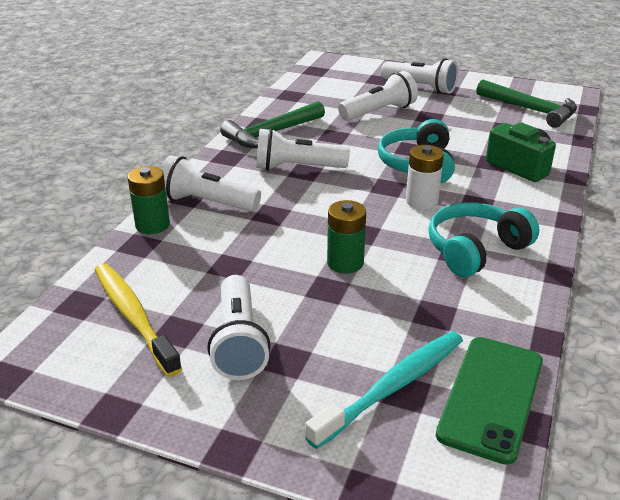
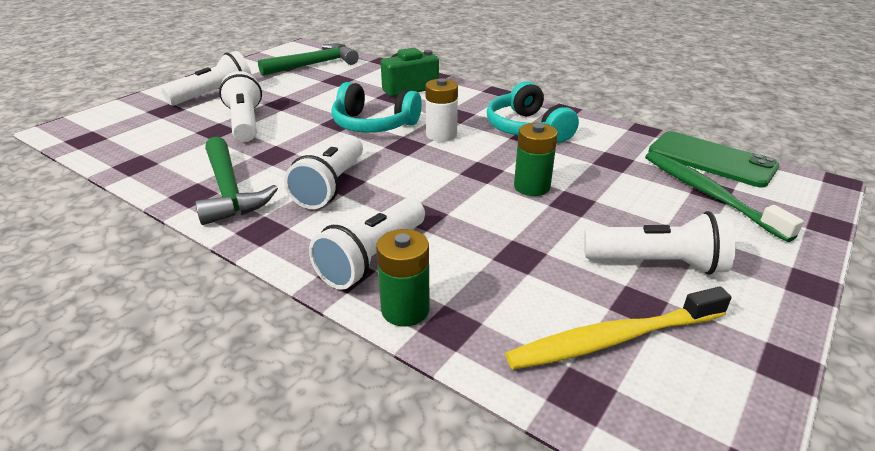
camera: 75 degrees left, 0 degrees up
turquoise toothbrush [305,331,463,449] -> green toothbrush [645,151,804,242]

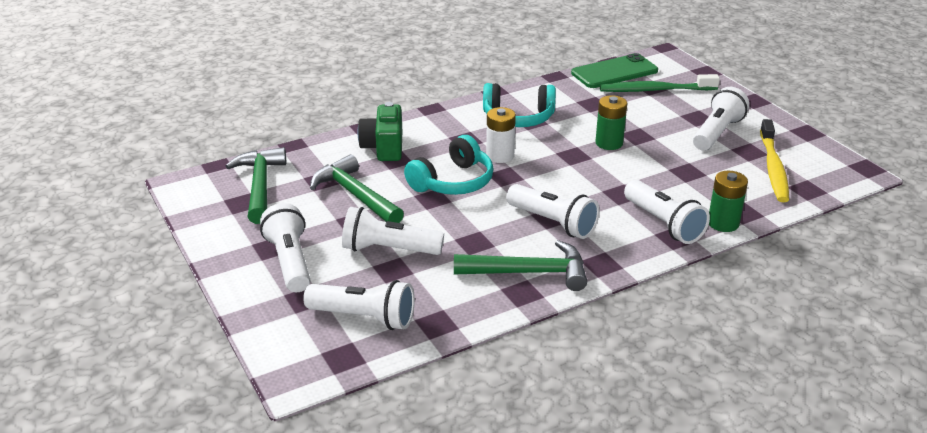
camera: 65 degrees left, 0 degrees up
none -> white flashlight [303,280,415,330]
none -> green hammer [310,155,404,223]

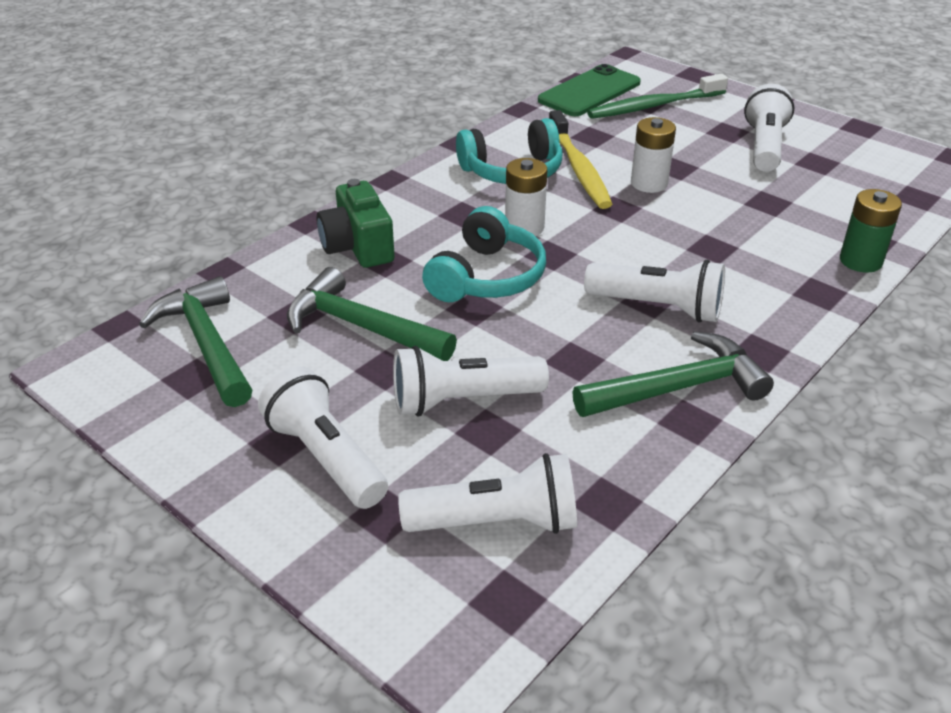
camera: 20 degrees left, 5 degrees up
green battery [595,95,627,150] -> white battery [631,117,676,193]
white flashlight [624,180,710,244] -> none
yellow toothbrush [760,119,789,202] -> yellow toothbrush moved to [549,110,612,209]

